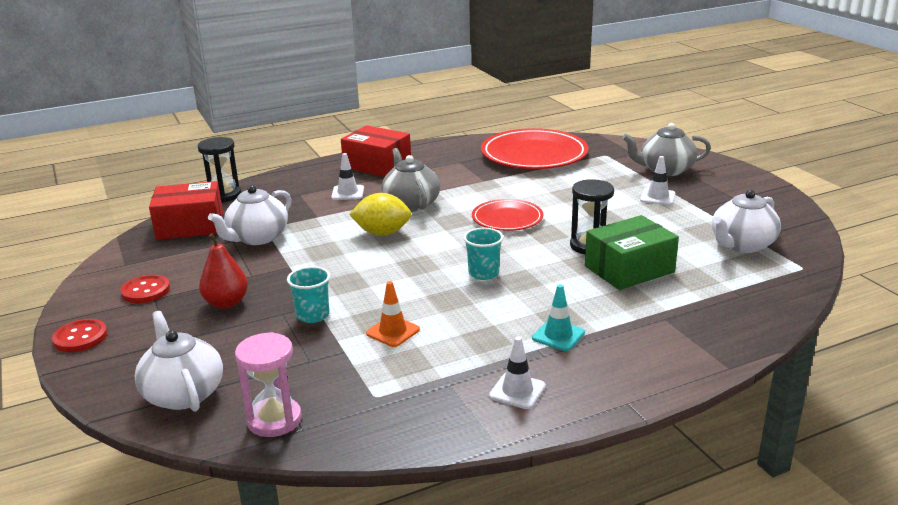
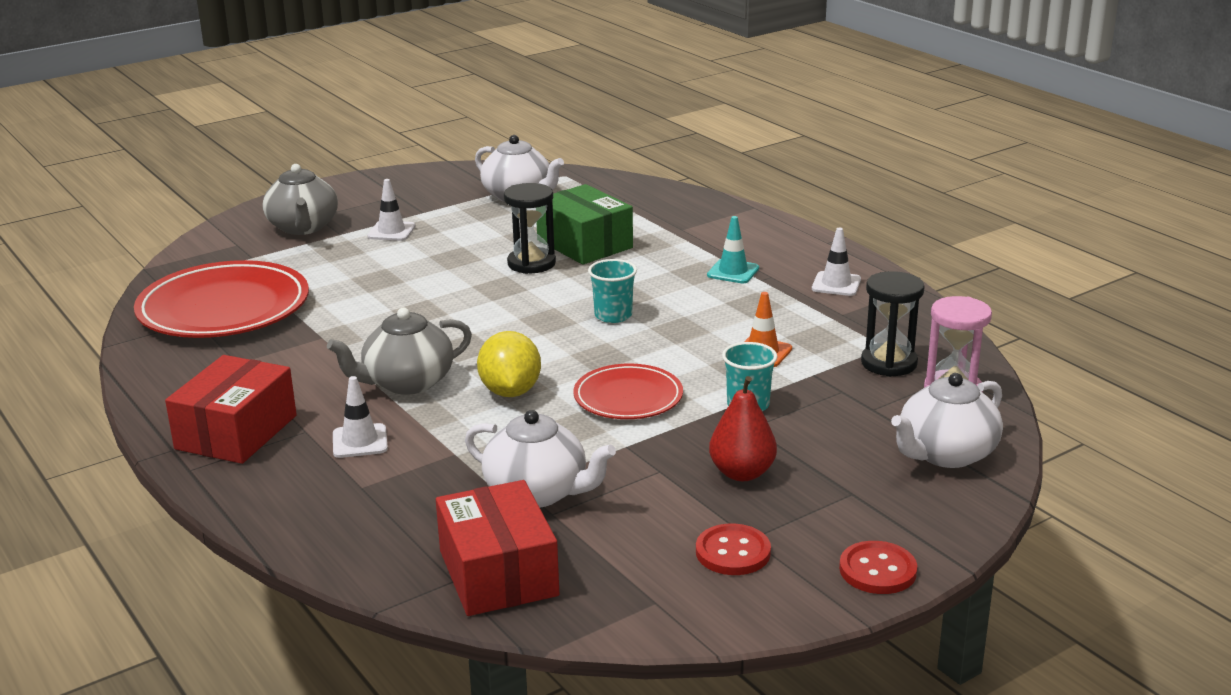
camera: 100 degrees left, 0 degrees up
black hourglass [198,137,242,202] -> black hourglass moved to [861,271,925,377]
red plate [472,199,543,231] -> red plate moved to [573,364,683,419]

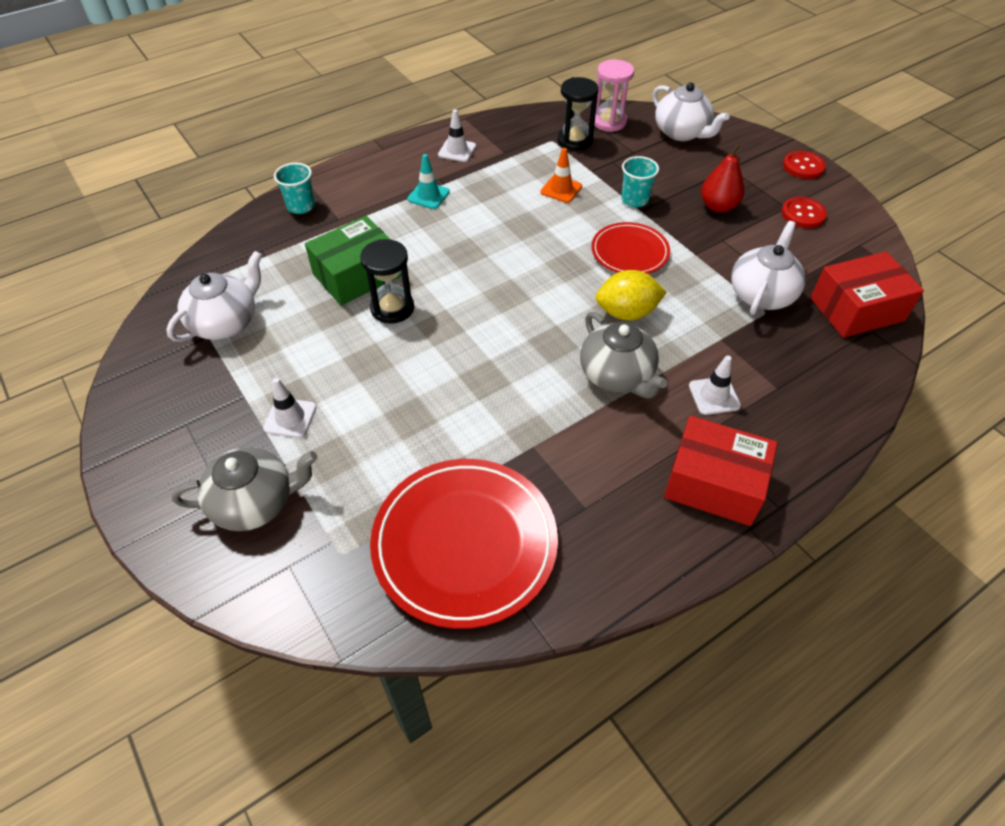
camera: 90 degrees left, 25 degrees up
turquoise cup [588,259,637,323] -> turquoise cup moved to [274,163,315,214]

